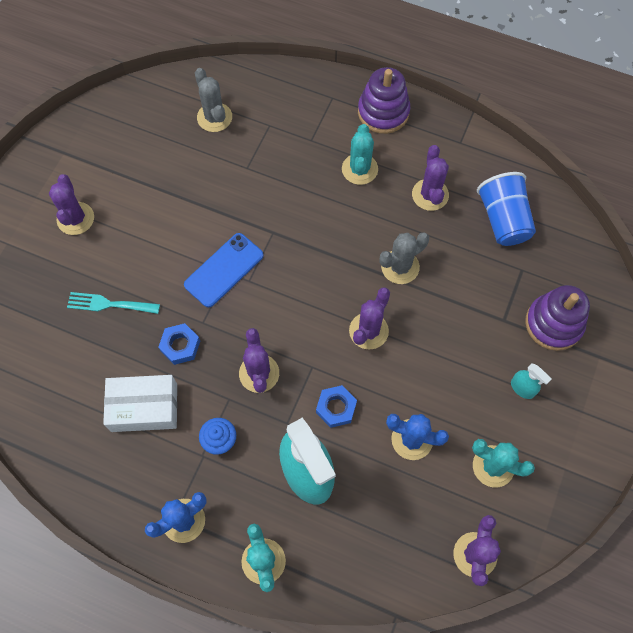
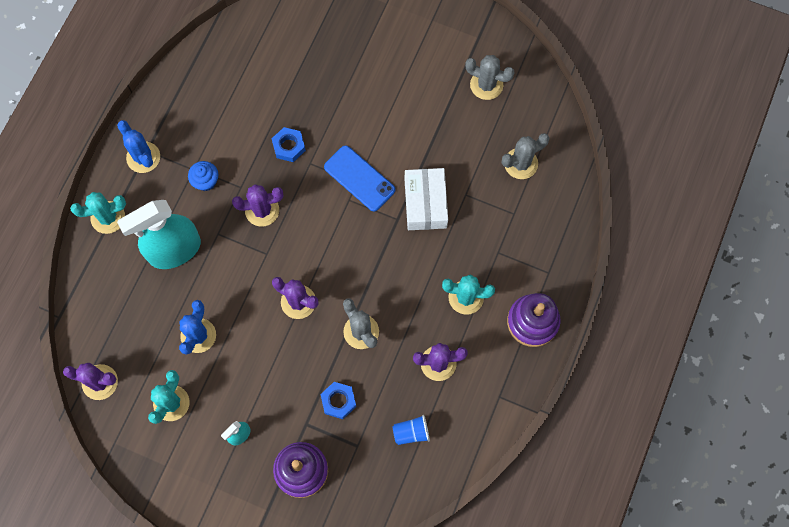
camera: 90 degrees right, 5 degrees up
purple cactus [49,174,94,235] -> none
turquoise fork [67,292,160,314] -> none
white box [103,375,177,432] -> white box moved to [405,168,448,230]
blue nut [316,385,357,428] -> blue nut moved to [320,382,356,419]
blue cup [477,172,536,246] -> blue cup [393,415,430,445], size x0.56
none -> grey cactus [465,55,515,100]

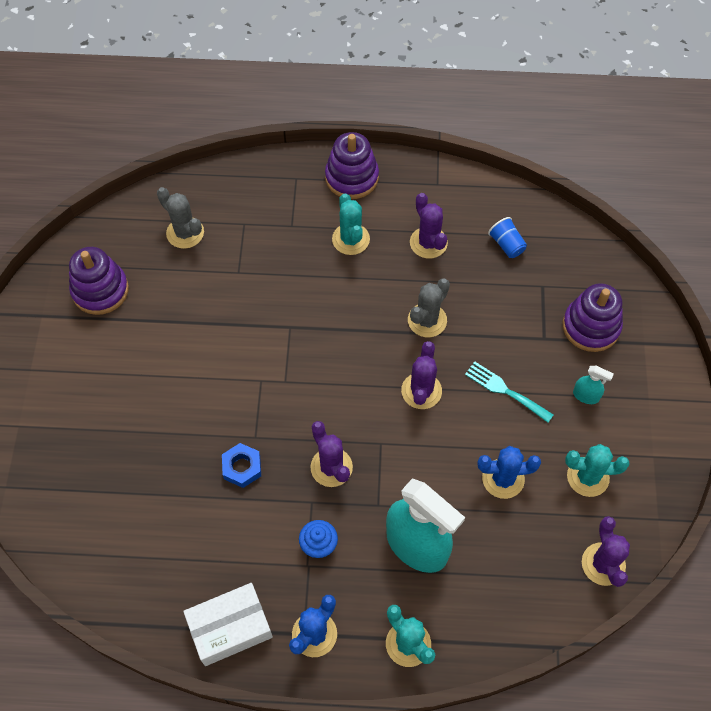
camera: 110 degrees left, 10 degrees down
blue nut [320,382,356,419] -> none
blue phone [324,145,395,211] -> none
white box [405,168,448,230] -> white box moved to [183,583,273,666]
grey cactus [465,55,515,100] -> purple stacking toy [69,247,129,315]
none -> turquoise fork [465,361,554,423]

